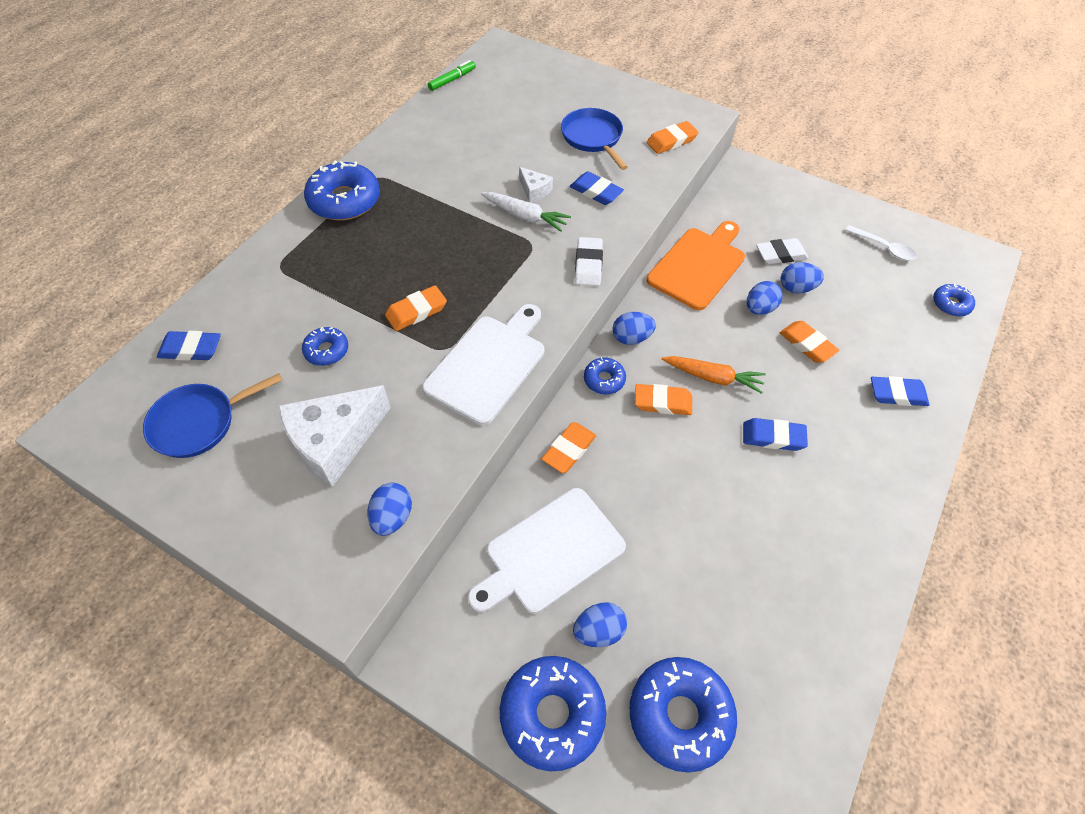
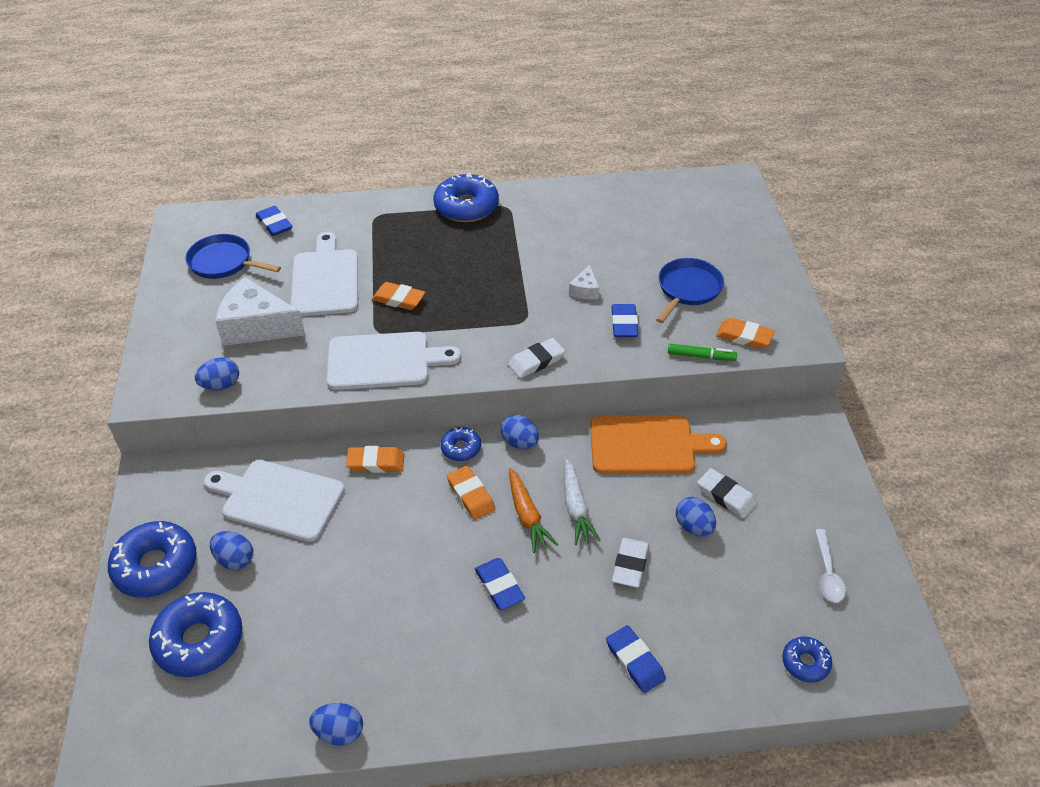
camera: 55 degrees right, 10 degrees down
blue donut [302,327,348,366] -> white cutting board [291,232,358,316]
green marker [428,60,476,91] -> green marker moved to [668,344,737,361]
white carrot [481,192,571,232] -> white carrot moved to [564,459,601,545]
blue egg [746,281,783,315] -> blue egg moved to [309,703,363,746]
orange eraser [780,321,839,363] -> white eraser [612,538,649,588]

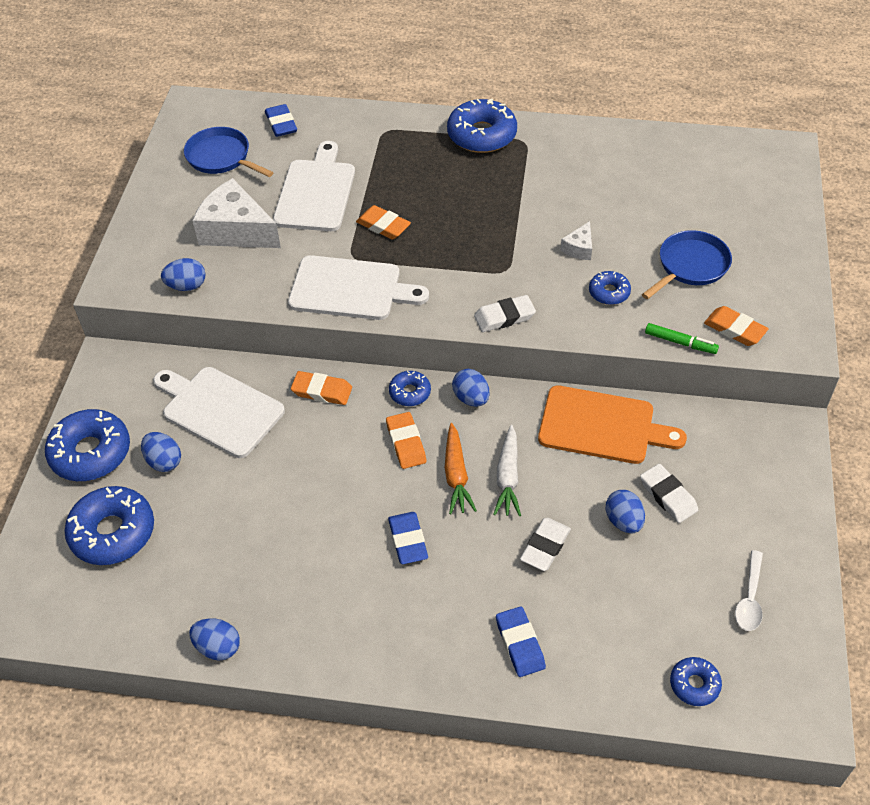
camera: 15 degrees right, 5 degrees up
blue eraser [611,304,638,337] -> blue donut [589,271,631,305]

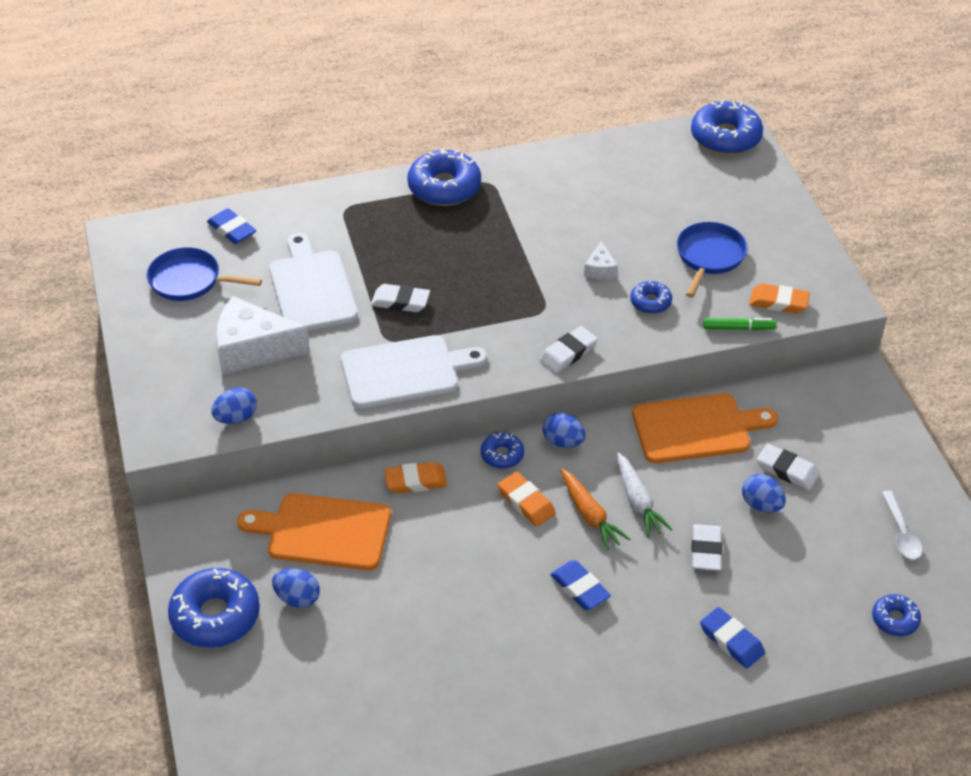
camera: 25 degrees left, 5 degrees down
blue donut [65,486,154,565] -> blue donut moved to [691,100,763,155]
white cutting board [153,367,285,458] -> orange cutting board [237,493,391,570]
blue egg [189,618,240,661] -> none
orange eraser [356,205,411,239] -> white eraser [371,284,430,312]

